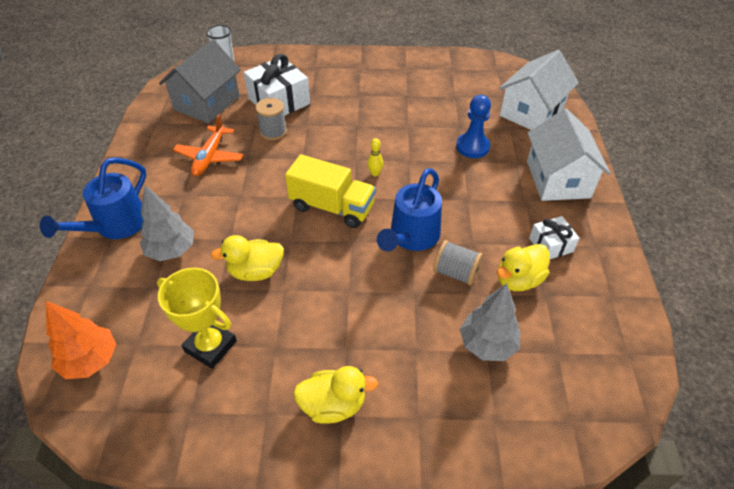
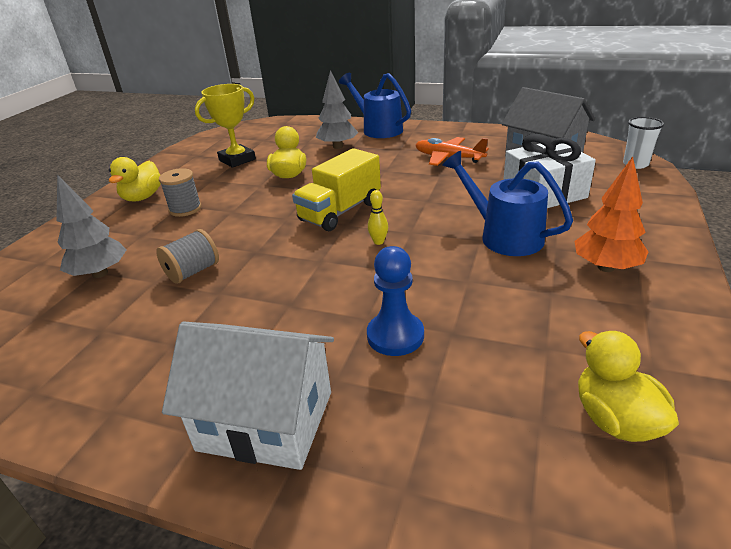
camera: 110 degrees right, 15 degrees down
orange tree [46,301,117,379] -> orange tree moved to [574,157,648,272]
grey spool [255,98,287,140] -> grey spool moved to [159,168,201,217]
blue watering can [377,168,442,251] -> blue watering can moved to [442,151,573,256]
yellow duck [497,244,550,291] -> yellow duck moved to [578,331,679,442]
white house [499,50,579,130] -> none
white gift [529,216,580,259] -> none

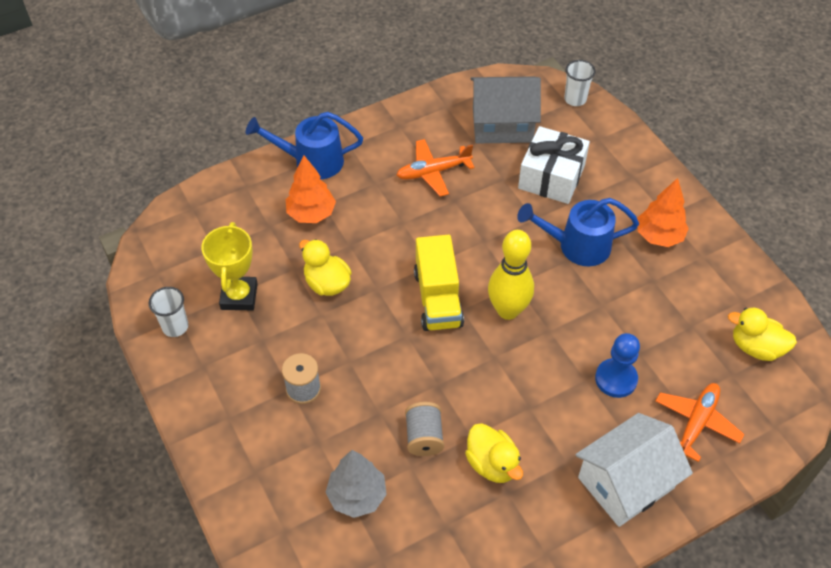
camera: 50 degrees left, 20 degrees up
yellow duck [109,157,161,201] -> yellow duck moved to [465,423,523,483]
grey tree [316,70,359,149] -> orange tree [286,155,336,223]
yellow bowling pin [368,190,388,245] -> yellow bowling pin [488,230,534,320], size x2.45
none -> white cup [149,287,188,337]
none -> orange plane [655,383,744,462]

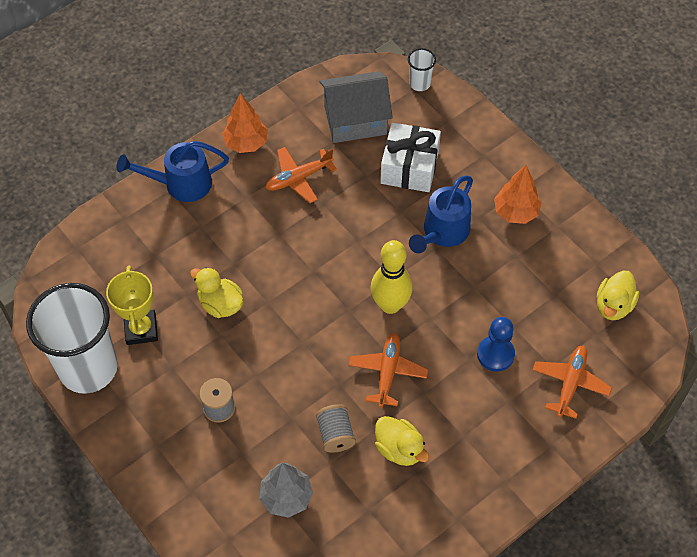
camera: 10 degrees left, 5 degrees up
white cup [149,287,188,337] -> white cup [26,283,118,394], size x2.43
orange tree [286,155,336,223] -> orange tree moved to [222,93,268,153]
yellow truck [414,235,464,331] -> none
blue watering can [517,198,639,266] -> blue watering can turned 45 degrees counterclockwise [409,176,473,253]
white house [575,413,693,527] -> none
yellow duck [728,308,797,361] -> yellow duck turned 75 degrees counterclockwise [597,271,639,320]
none -> orange plane [349,333,428,408]

